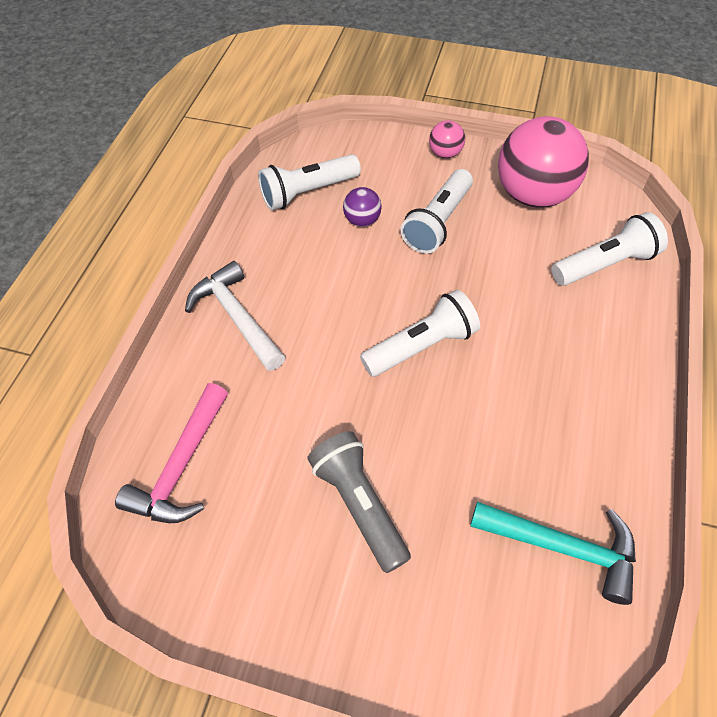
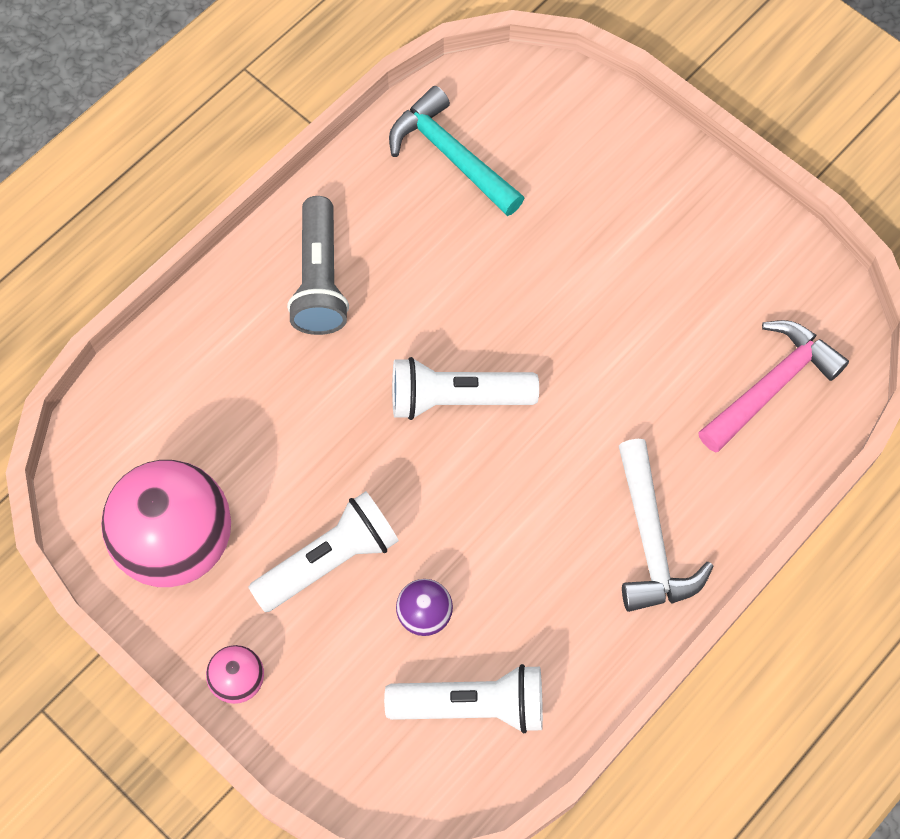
camera: 155 degrees left, 10 degrees up
grey flashlight [307,431,411,573] -> grey flashlight moved to [287,196,349,335]
white flashlight [552,212,668,286] -> none

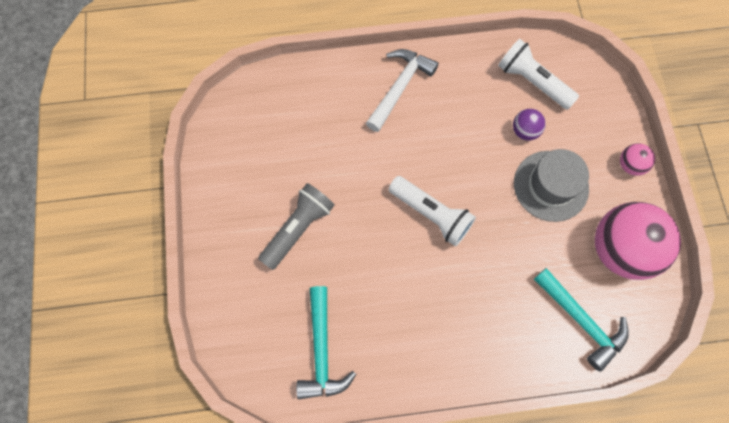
camera: 140 degrees left, 5 degrees up
white flashlight [248,491,399,612] -> grey hat [514,149,589,222]
grey flashlight [287,196,349,335] -> grey flashlight moved to [258,183,335,270]
pink hammer [698,320,849,453] -> none
none -> turquoise hammer [534,268,629,372]

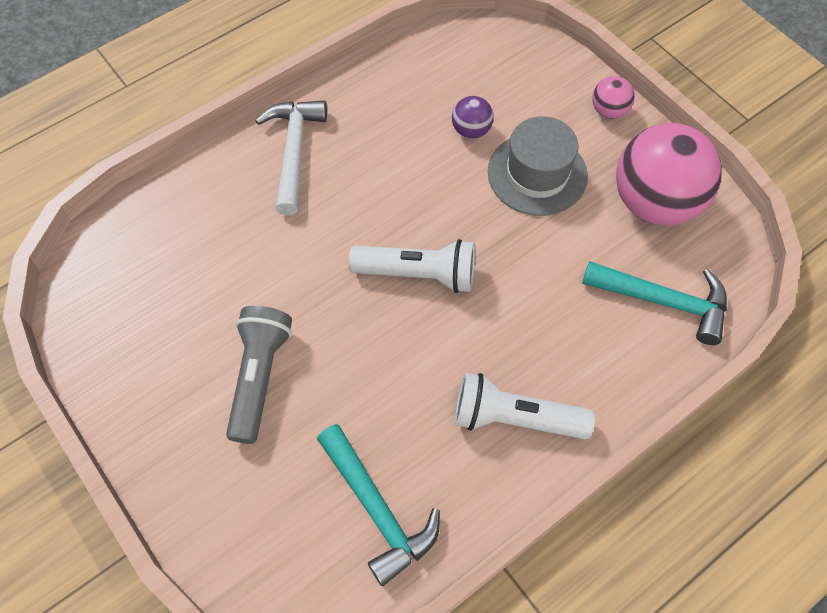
camera: 30 degrees left, 10 degrees down
white flashlight [498,39,579,110] -> white flashlight moved to [455,372,595,439]

